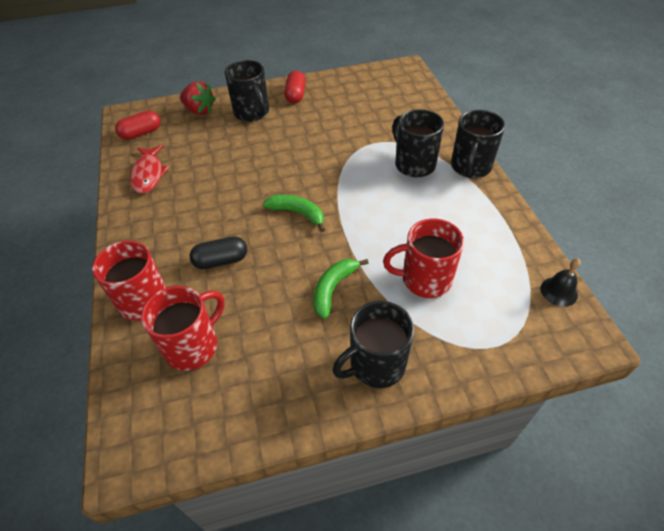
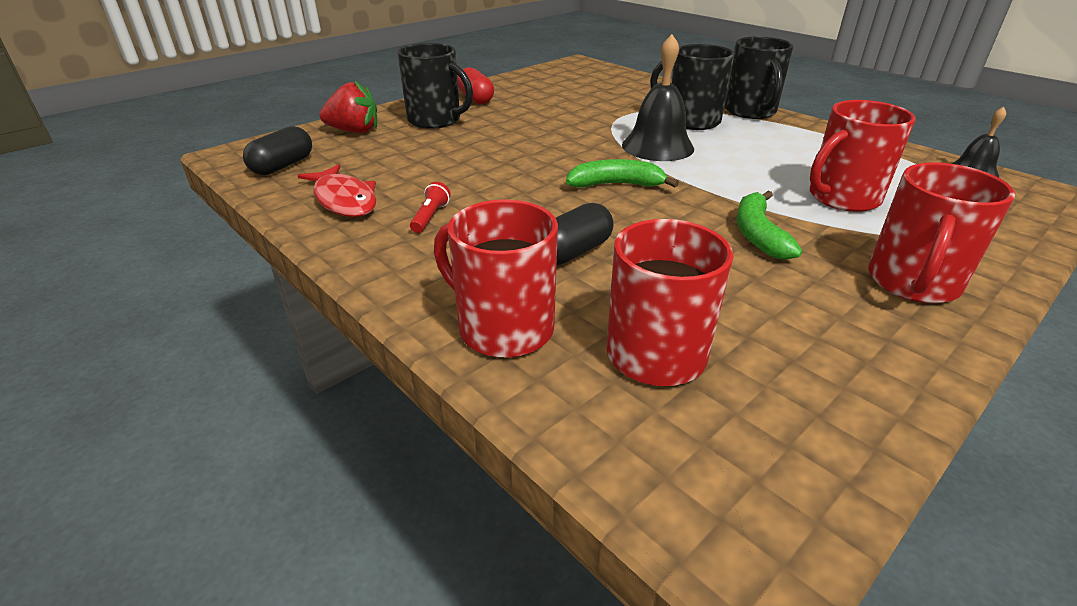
camera: 30 degrees left, 15 degrees down
red capsule [115,110,161,140] -> black capsule [243,126,312,175]
black mug [332,301,414,388] -> red mug [868,162,1015,304]
none -> red flashlight [410,182,451,233]
none -> black bell [622,34,694,161]

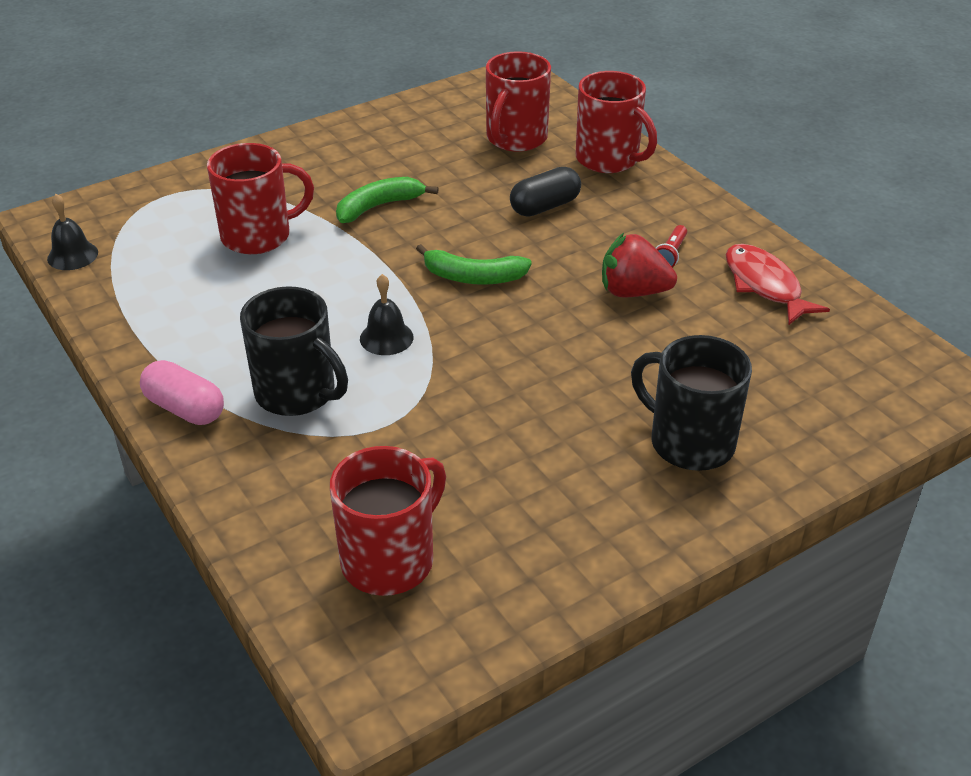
camera: 170 degrees left, 5 degrees up
black capsule [243,126,312,175] -> none
red strawberry [319,80,377,133] -> red strawberry moved to [602,233,677,298]
red capsule [457,68,494,104] -> none
black bell [622,34,694,161] -> black bell [360,274,413,355], size x0.57
black mug [725,37,794,119] -> pink capsule [140,360,224,425]
green banana [736,191,802,260] -> green banana turned 135 degrees counterclockwise [336,177,439,223]
red mug [868,162,1015,304] -> red mug moved to [330,446,446,596]

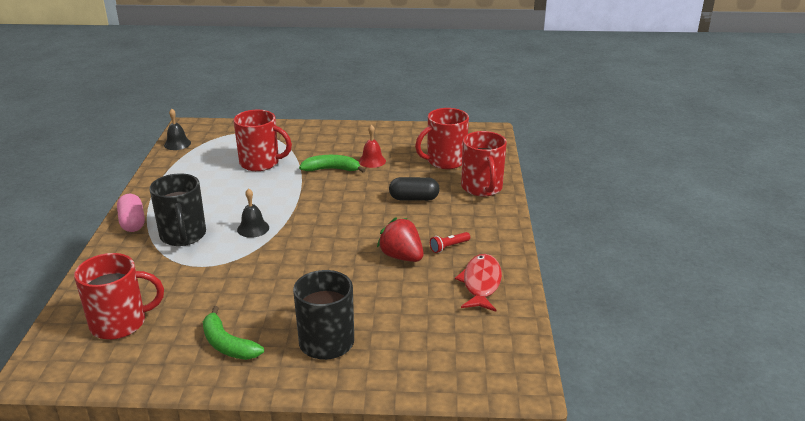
camera: 35 degrees right, 10 degrees down
green banana [416,244,532,285] -> green banana moved to [203,306,264,360]
none -> red bell [359,124,386,168]

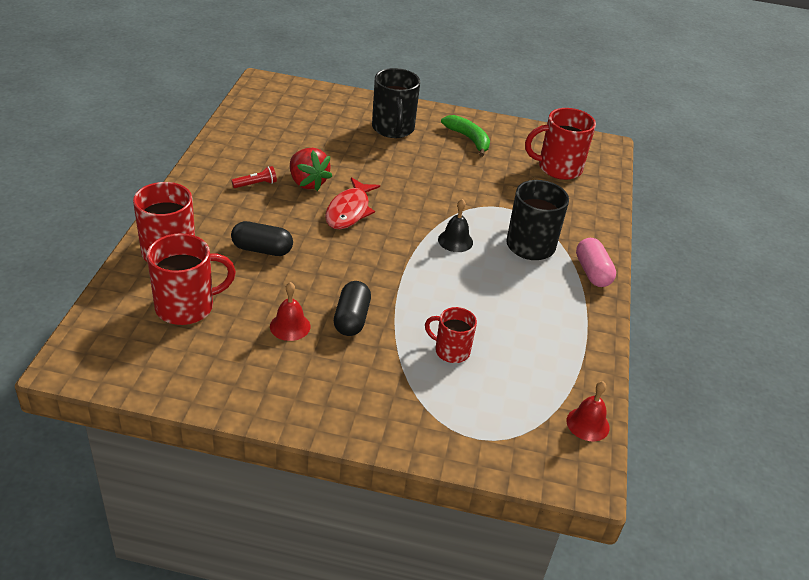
camera: 175 degrees left, 10 degrees up
black bell [164,108,191,150] -> red bell [567,381,610,441]
red mug [233,110,292,171] -> red mug [425,307,477,363], size x0.61
green banana [299,155,366,173] -> black capsule [334,281,371,336]
red fish [455,254,502,312] -> red fish moved to [325,177,380,229]

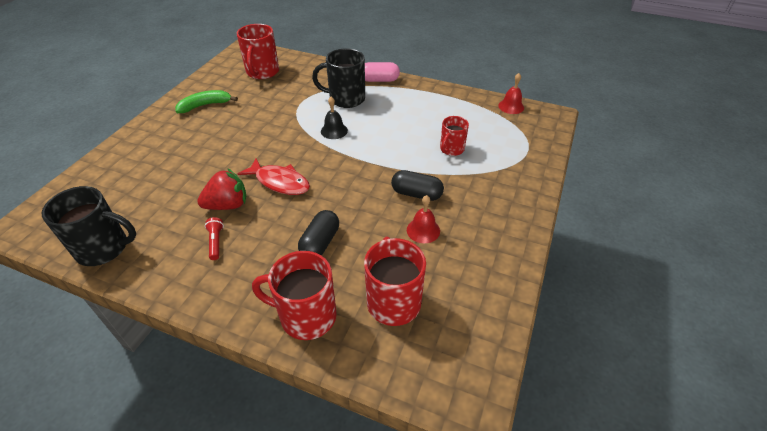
camera: 75 degrees left, 5 degrees up
black mug [372,68,420,138] -> black mug moved to [42,186,136,266]

